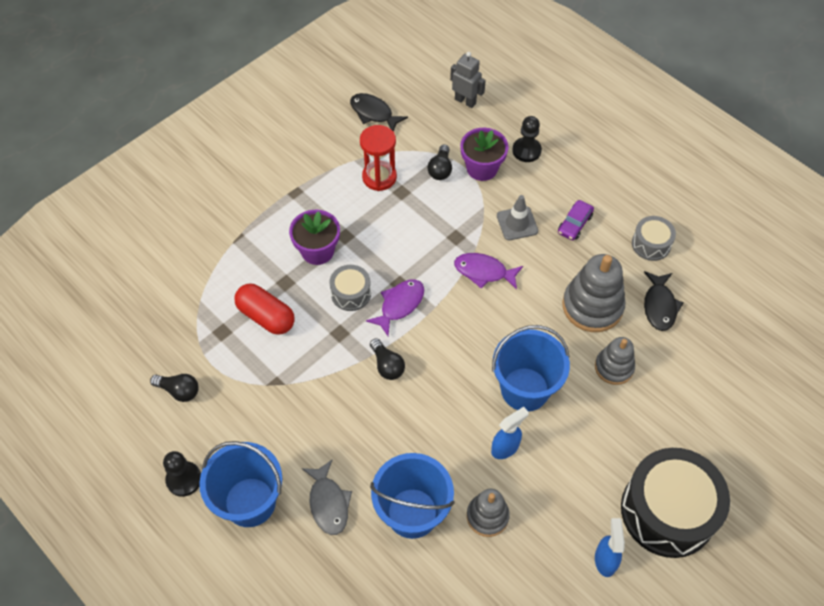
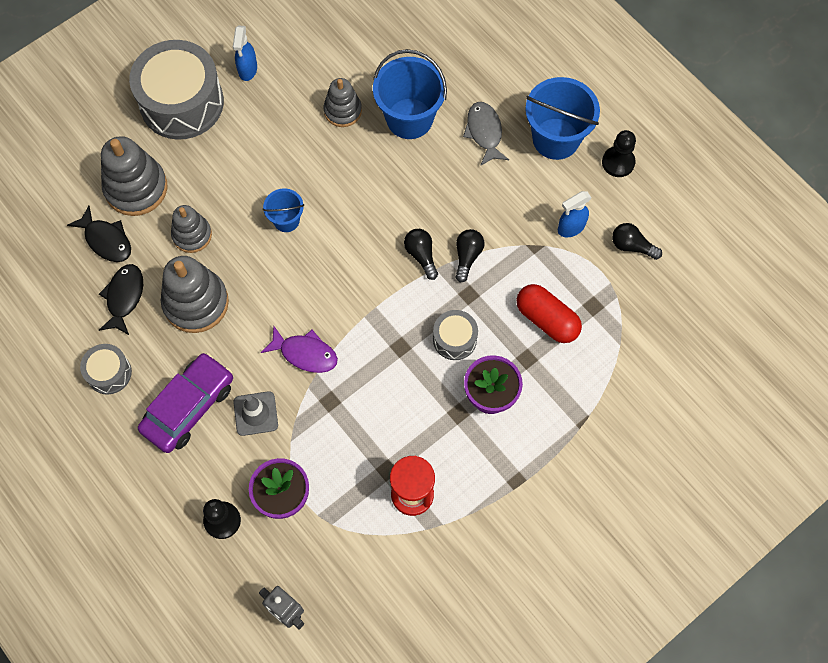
camera: 175 degrees left, 10 degrees up
black fish [350,93,408,131] -> black fish moved to [67,206,131,262]
purple fish [366,279,424,336] -> none
black light bulb [427,144,452,180] -> black light bulb moved to [455,229,485,283]
blue spray bottle [491,407,529,459] -> blue spray bottle moved to [558,191,592,237]
blue bucket [492,325,570,412] -> blue bucket [263,189,304,232], size x0.54
purple car [558,200,594,240] -> purple car [138,353,233,453], size x1.90
black drum [621,448,730,558] -> grey drum [129,40,224,140]
none -> grey stacking toy [101,136,167,216]

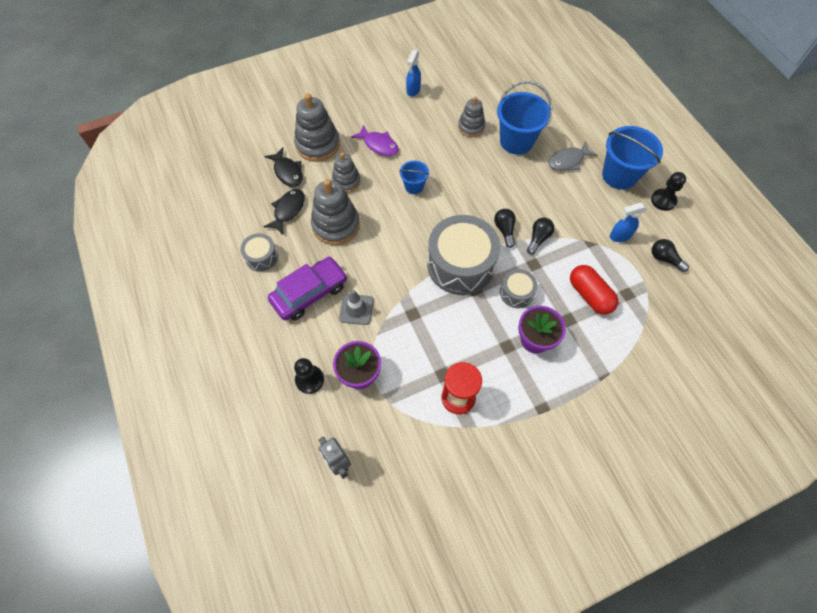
camera: 15 degrees right, 5 degrees down
grey drum [129,40,224,140] -> grey drum moved to [427,215,500,295]
purple fish [261,325,338,373] -> purple fish moved to [351,125,399,156]
grey fish [463,102,509,166] -> grey fish turned 120 degrees counterclockwise [548,141,598,170]

